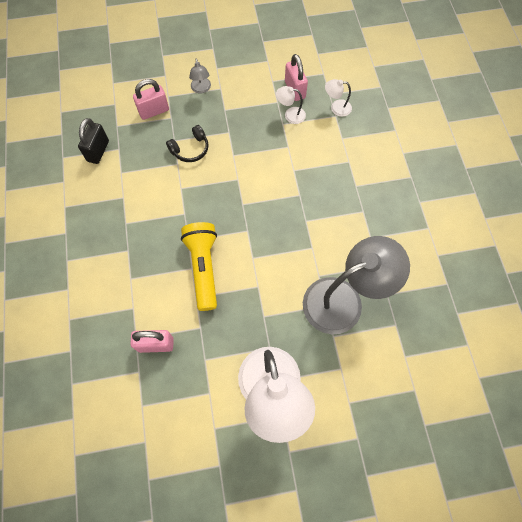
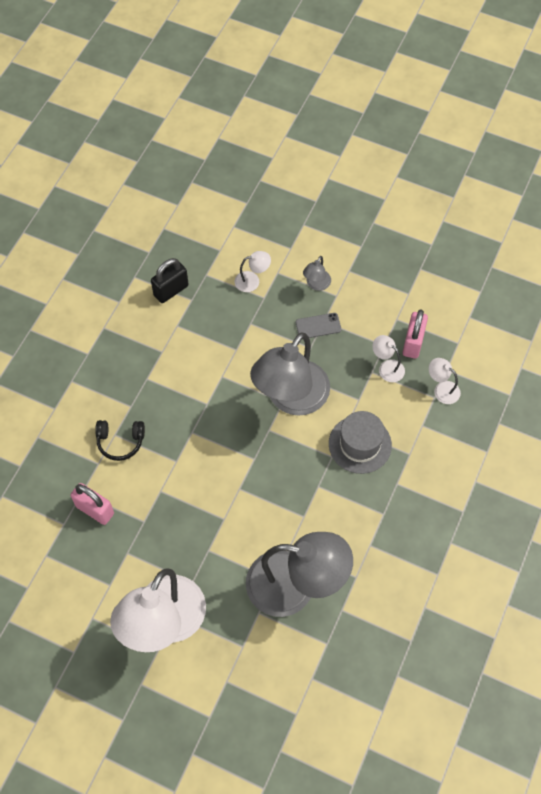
camera: 35 degrees right, 5 degrees down
pink padlock [133,79,169,120] -> white lamp [235,251,271,292]
black headphones [166,125,209,162] -> black headphones moved to [95,420,145,461]
yellow flashlight [181,222,217,311] -> none
none -> grey lamp [250,332,330,416]
none -> grey phone [296,313,341,338]
none -> grey hat [329,411,392,474]

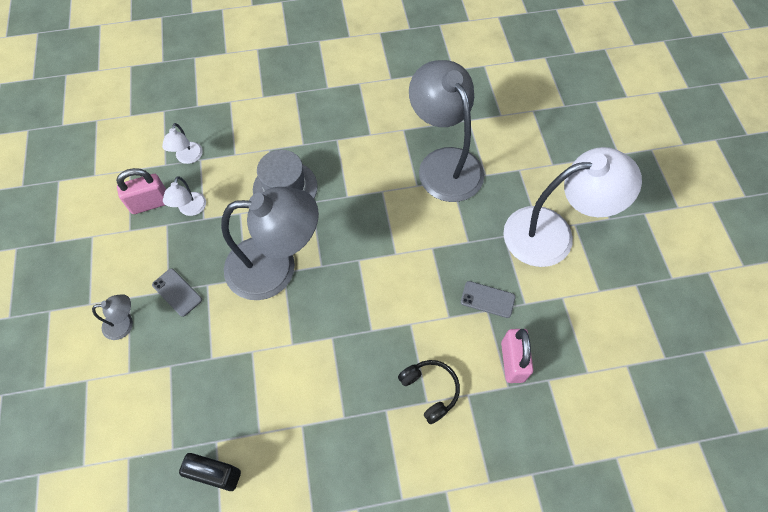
camera: 125 degrees left, 0 degrees up
white lamp [235,251,271,292] -> none
none -> grey phone [461,281,515,318]

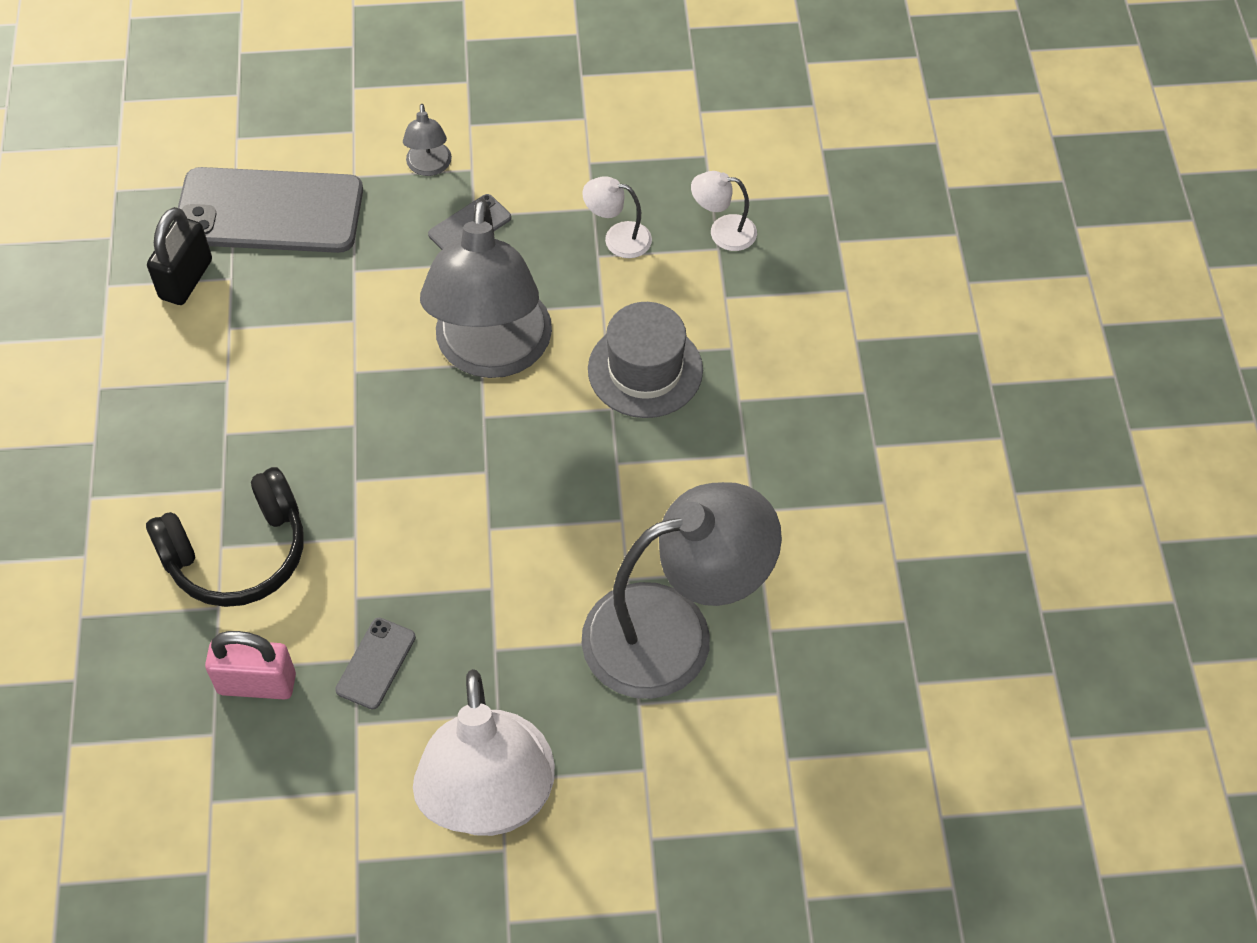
camera: 95 degrees right, 5 degrees down
pink padlock [116,168,166,214] -> none
black headphones [398,360,460,424] -> black headphones [146,467,303,607], size x1.55
none -> grey phone [178,167,363,253]

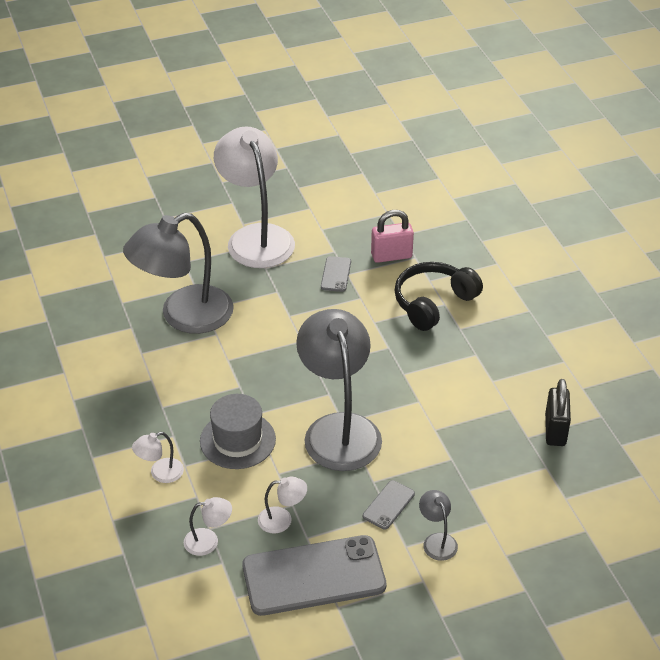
camera: 165 degrees right, 15 degrees down
grey phone [178,167,363,253] -> grey phone moved to [242,535,386,616]
none -> white lamp [132,432,184,483]

